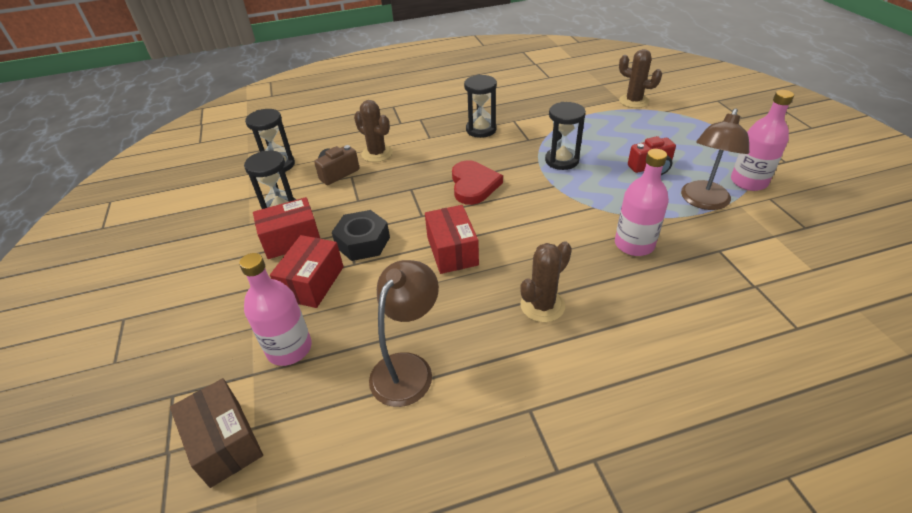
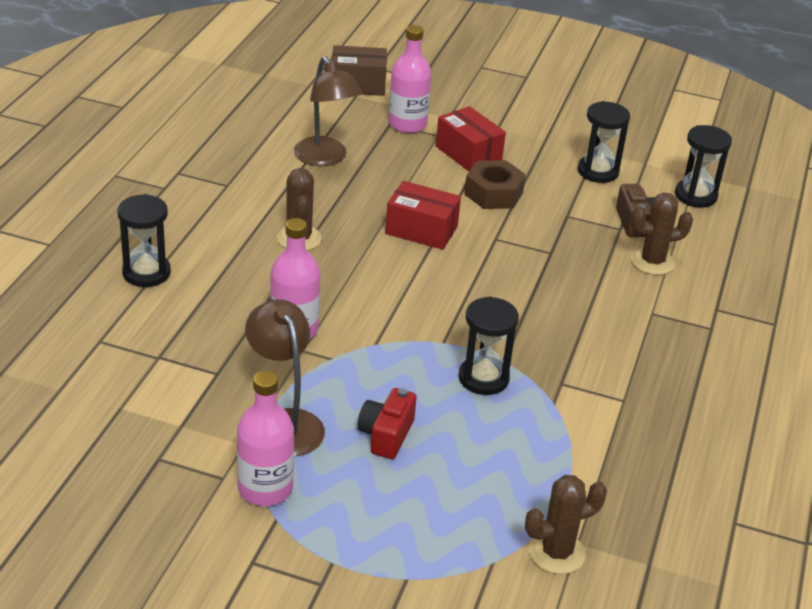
camera: 120 degrees right, 5 degrees down
red box [253,197,320,259] -> none
black nut [332,210,390,261] -> brown nut [464,160,526,209]
red heart [452,160,503,205] -> none
black hourglass [464,75,497,138] -> black hourglass moved to [117,194,171,287]

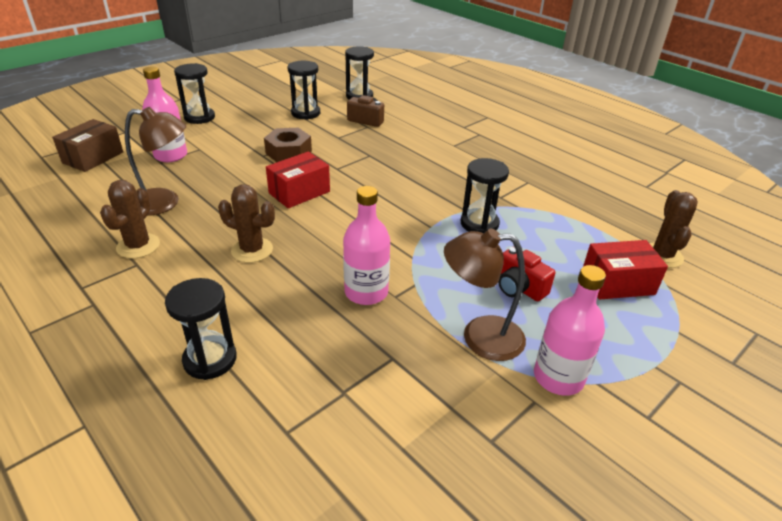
camera: 60 degrees left, 0 degrees up
red box [436,106,506,171] -> red box moved to [583,240,668,300]
brown cactus [630,193,693,275] -> brown cactus moved to [100,180,160,259]
none -> black hourglass [174,63,215,124]

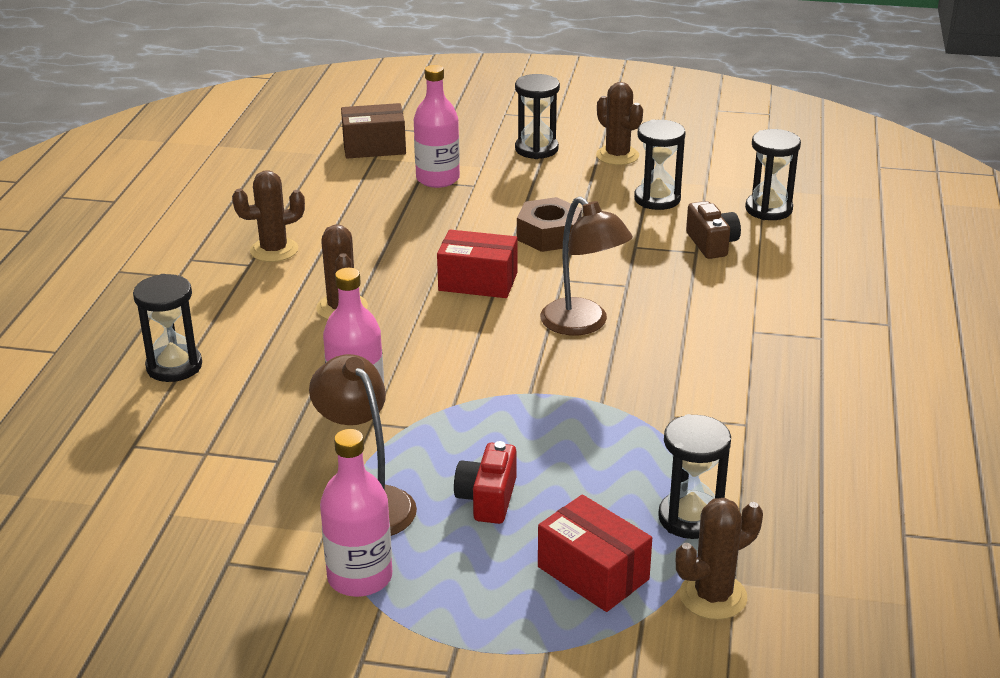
camera: 55 degrees right, 5 degrees down
brown lamp [125,107,186,216] -> brown lamp moved to [540,196,633,335]
black hourglass [461,158,509,233] -> black hourglass moved to [658,414,731,539]
none -> brown cactus [596,82,643,165]

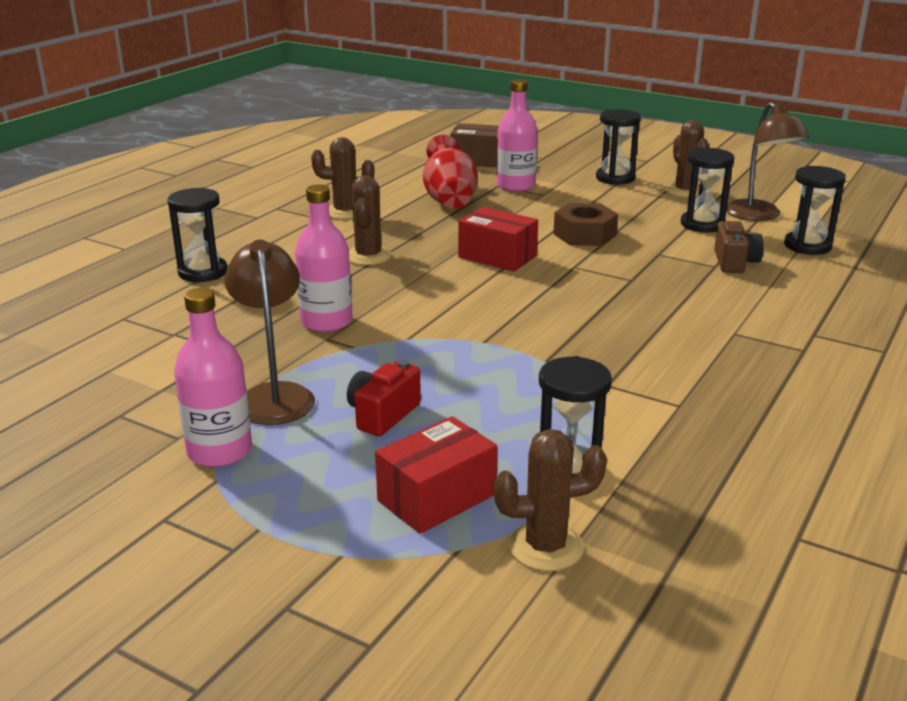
camera: 20 degrees right, 5 degrees down
red box [538,494,652,612] -> red box turned 75 degrees clockwise [375,416,498,534]
brown lamp [540,196,633,335] -> brown lamp moved to [726,102,810,221]
none -> red vase [423,135,478,209]

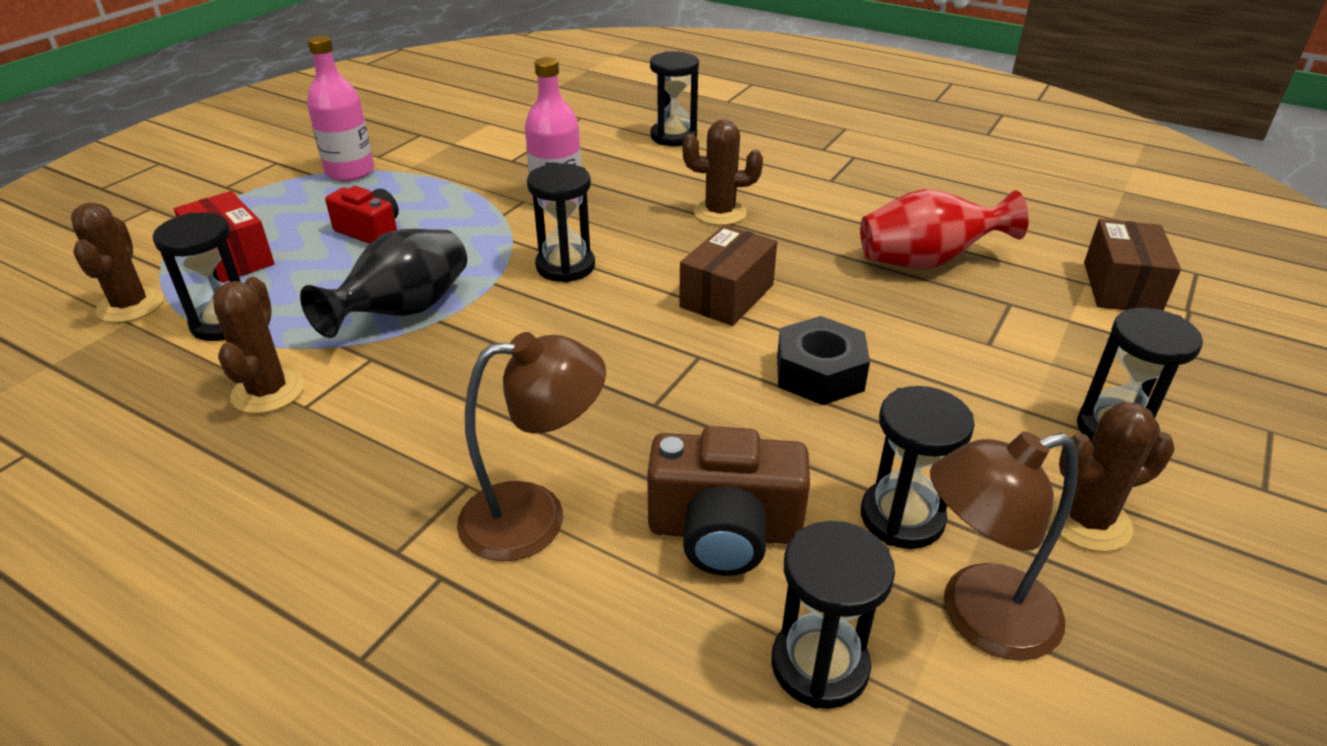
camera: 90 degrees right, 10 degrees up
brown lamp [224,240,315,425] -> brown lamp moved to [457,332,606,561]
brown cactus [311,137,375,219] -> brown cactus moved to [213,277,304,414]
red box [458,207,538,272] -> brown box [679,225,777,326]
pink bottle [497,79,537,192] -> none
brown nut [553,203,618,246] -> black nut [777,316,870,405]
brown camera [714,221,764,273] -> brown camera [647,426,810,576], size x1.50
none -> black vase [300,229,467,338]
none -> black hourglass [527,163,595,283]

